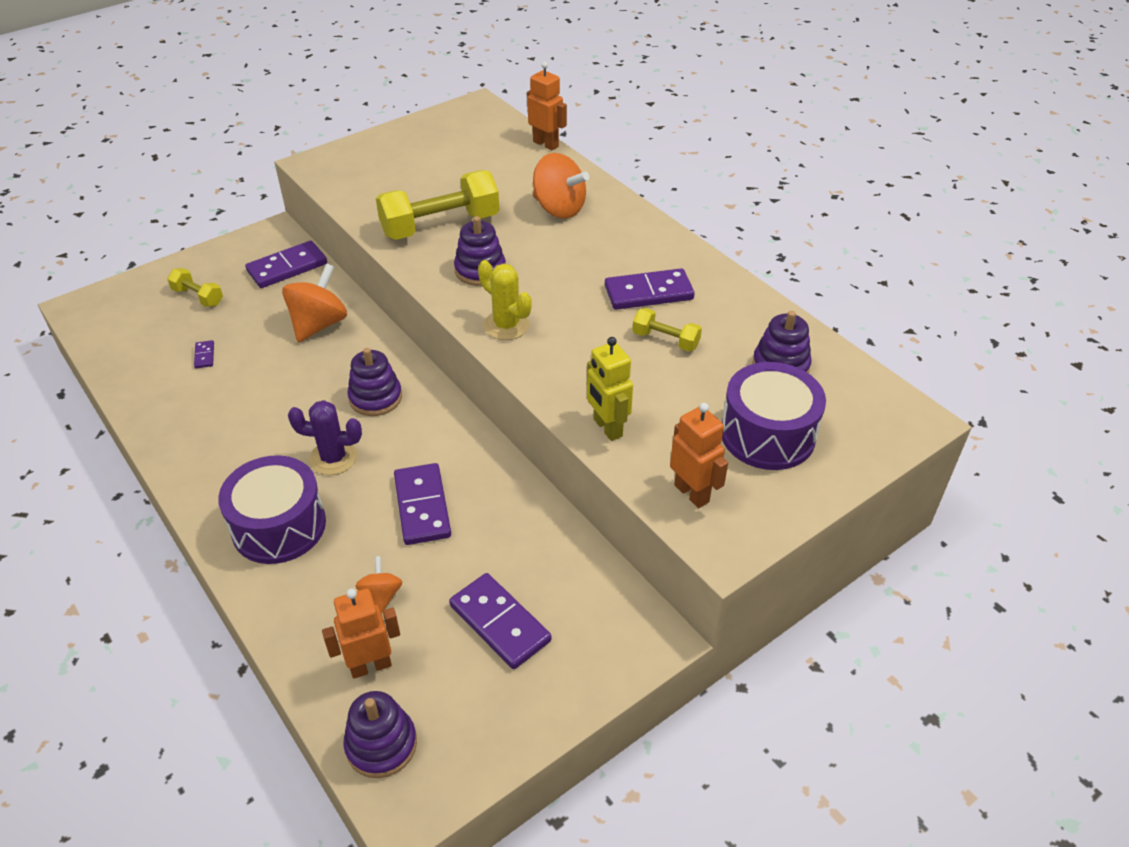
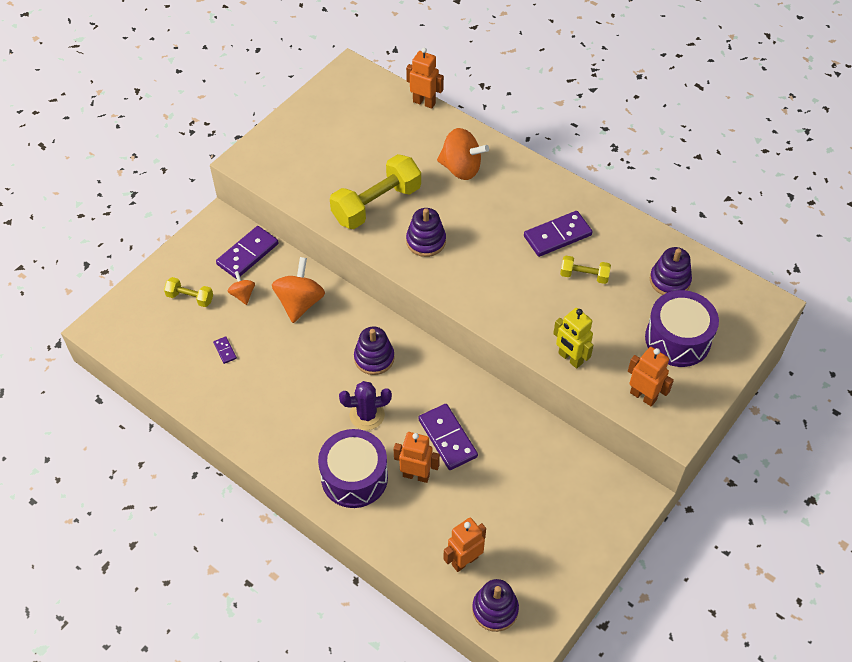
camera: 15 degrees left, 10 degrees up
orange spinning top [355,556,402,613] -> orange spinning top moved to [228,271,255,305]
purple domino [449,573,551,669] -> none
yellow cactus [478,260,532,340] -> none
none -> orange robot [393,432,440,483]

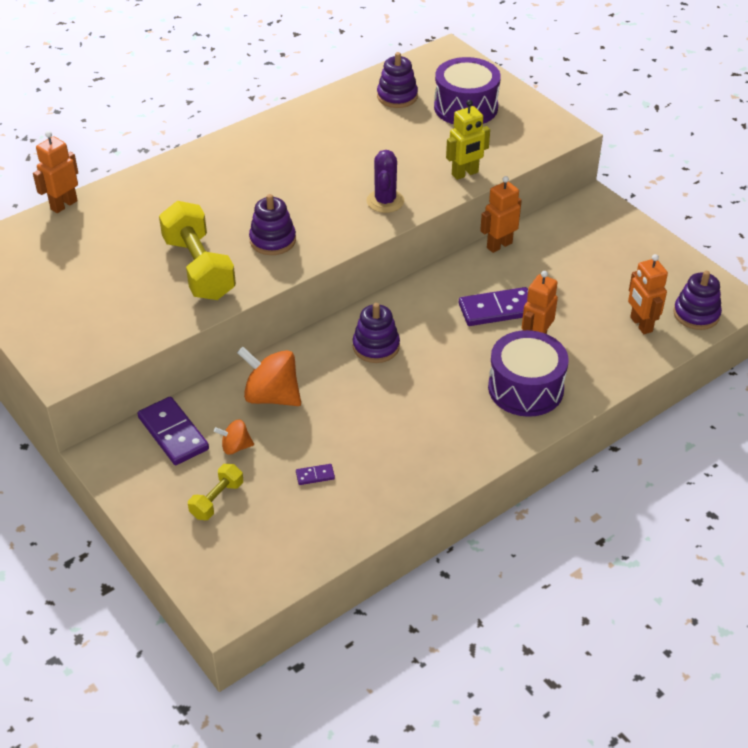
camera: 75 degrees left, 10 degrees down
purple cactus [339,381,392,430] -> purple cactus moved to [366,150,404,213]
orange spinning top [437,128,489,180] -> none
purple domino [524,211,592,257] -> none
yellow dumbbell [560,256,611,284] -> none
orange robot [628,347,674,407] -> orange robot moved to [480,176,522,253]

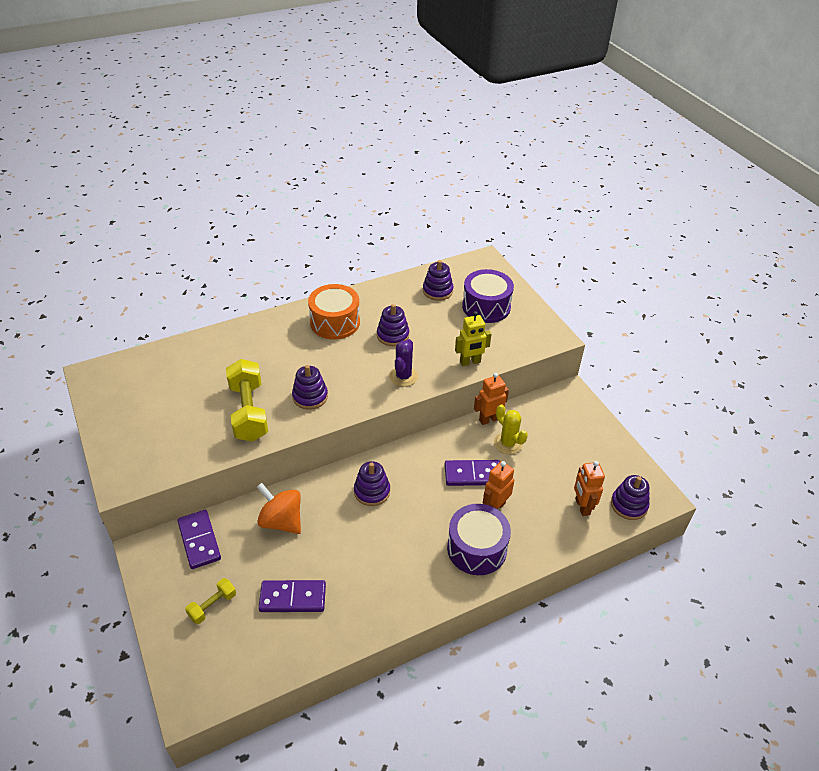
camera: 10 degrees right, 0 degrees up
orange robot [33,131,78,213] -> none
orange spinning top [214,419,254,455] -> none
purple domino [296,464,335,485] -> purple domino [258,580,326,612], size x2.22
none -> orange drum [308,284,360,339]
none -> purple stacking toy [377,304,409,346]
none -> yellow cactus [494,404,528,454]

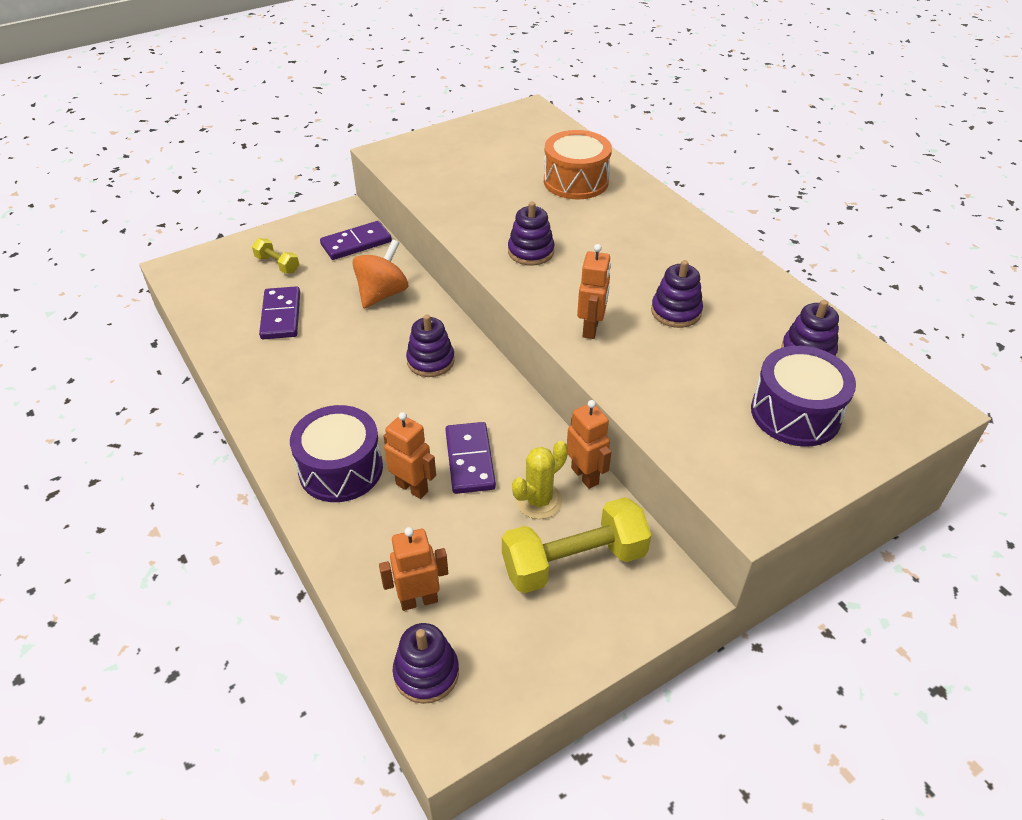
camera: 85 degrees right, 0 degrees up
yellow dumbbell [226,359,268,442] -> yellow dumbbell moved to [502,497,651,593]
orange drum [308,284,360,339] -> orange drum moved to [544,130,612,199]
purple cactus [389,339,418,387] -> orange robot [577,244,611,339]
yellow robot [455,311,491,366] -> none

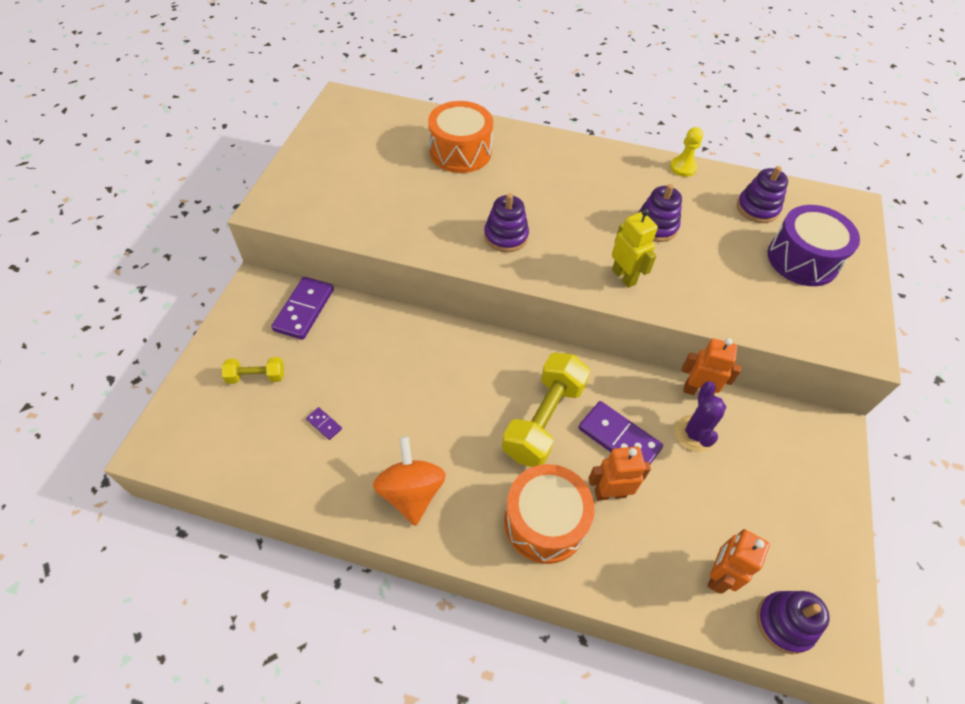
camera: 45 degrees left, 10 degrees up
purple domino [259,286,300,339] -> purple domino [306,407,342,440], size x0.45
purple drum [290,405,383,502] -> orange drum [504,464,594,564]
orange spinning top [352,240,408,308] -> orange spinning top moved to [373,436,446,526]
purple stacking toy [406,315,455,377] -> none
yellow dumbbell [502,497,651,593] -> yellow dumbbell moved to [502,353,590,467]
yellow cactus [512,441,568,519] -> purple cactus [675,381,726,452]
orange robot [577,244,611,339] -> yellow robot [612,208,658,288]
none -> yellow pawn [670,127,703,177]

